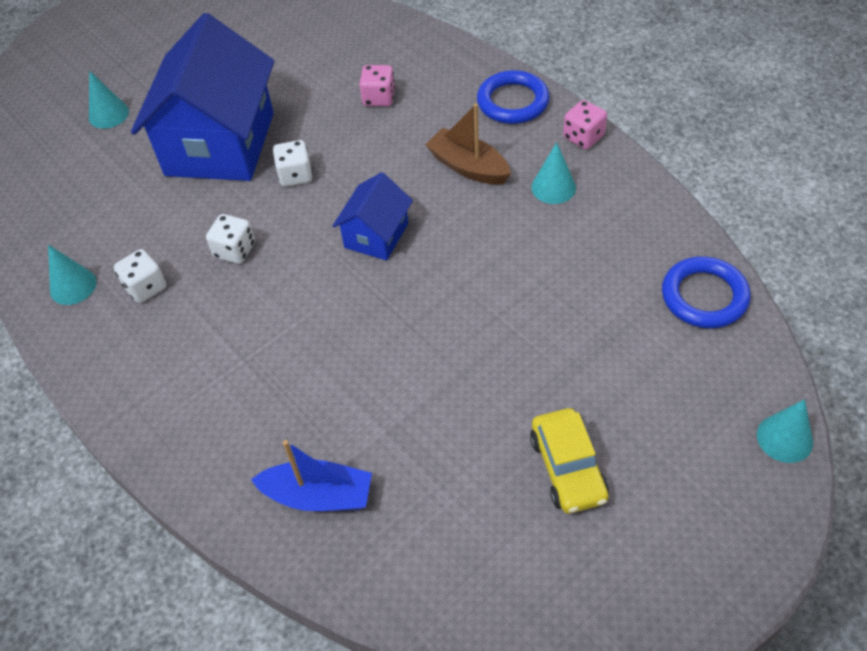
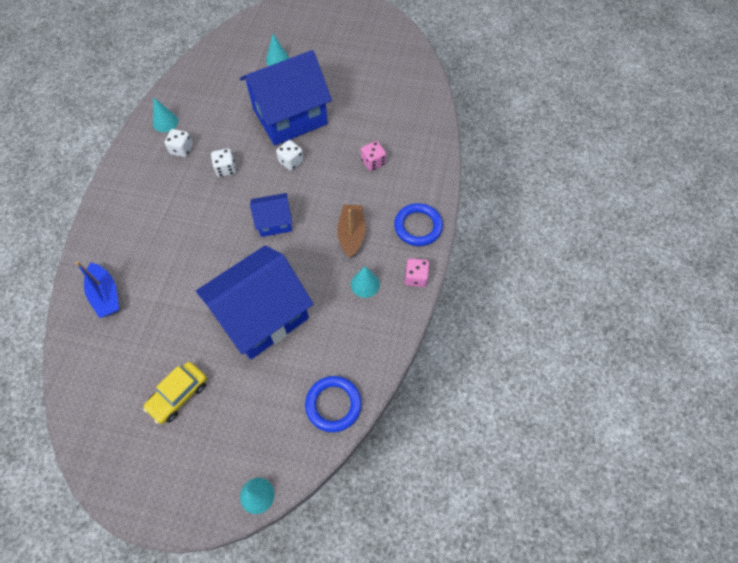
camera: 50 degrees right, 10 degrees up
none -> blue house [196,245,313,359]

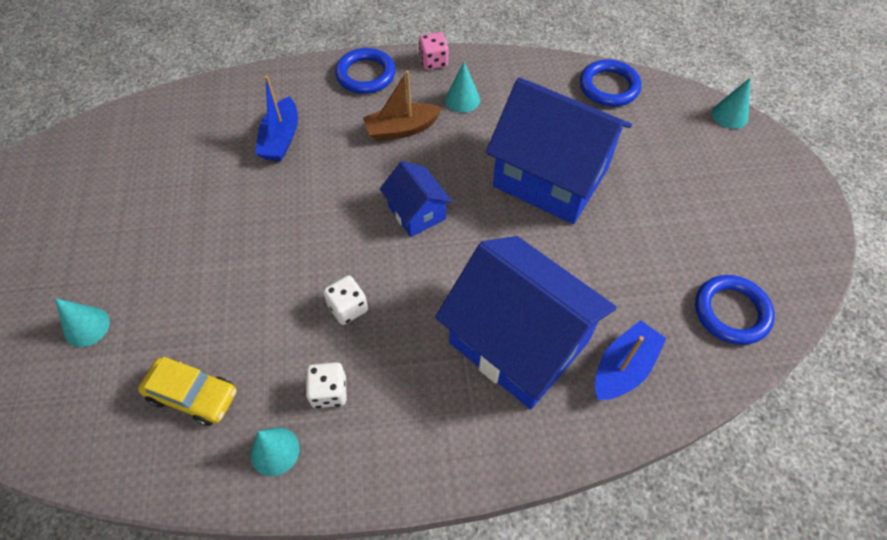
camera: 110 degrees left, 5 degrees down
yellow car [143,362,207,424] -> yellow car moved to [138,357,237,426]
blue house [240,50,332,146] -> blue house moved to [435,236,617,409]
white dice [276,140,304,171] -> none
pink dice [361,141,386,171] -> blue boat [255,76,298,161]
none -> blue ring [695,275,775,345]

